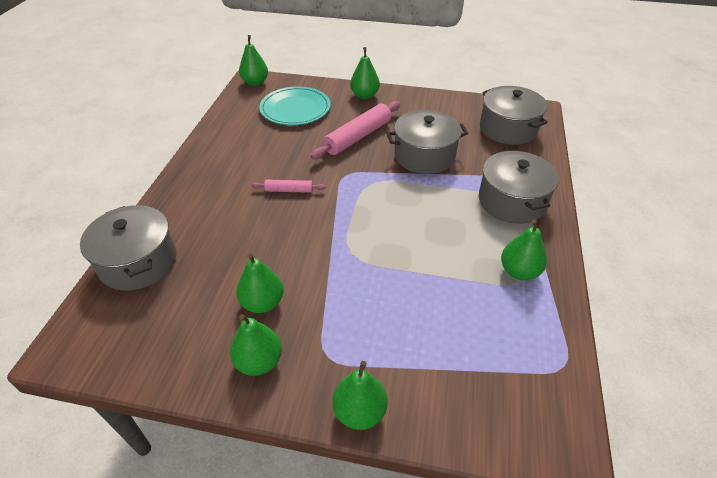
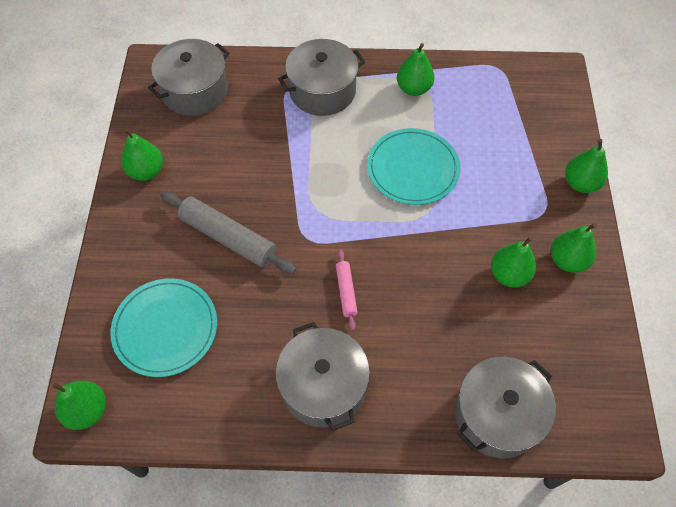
camera: 100 degrees left, 15 degrees up
pink rolling pin [310,101,400,159] -> grey rolling pin [160,191,297,274]
green pear [350,47,380,99] -> green pear moved to [121,128,163,181]
grey pot [386,110,468,174] -> grey pot moved to [276,322,370,431]
none -> turquoise plate [367,128,460,205]

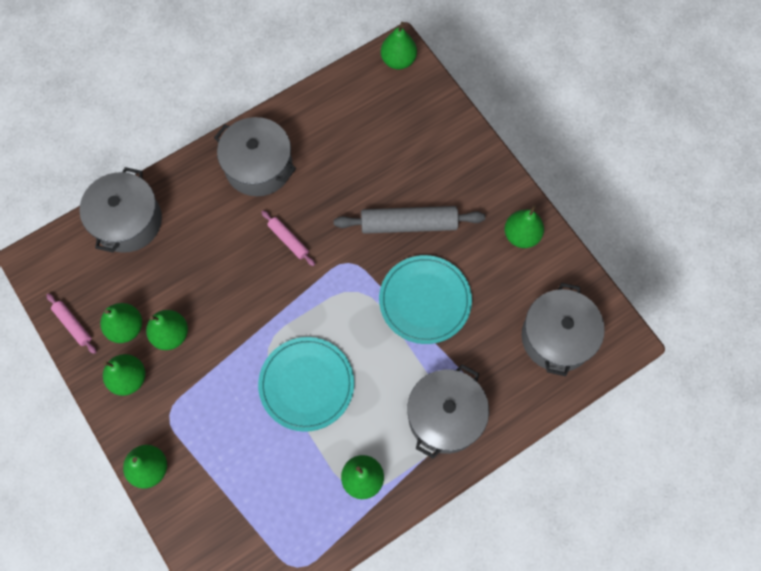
camera: 145 degrees right, 10 degrees up
turquoise plate [110,278,217,377] -> turquoise plate moved to [379,255,472,344]
none -> pink rolling pin [46,293,96,354]
none -> green pear [100,303,142,343]

